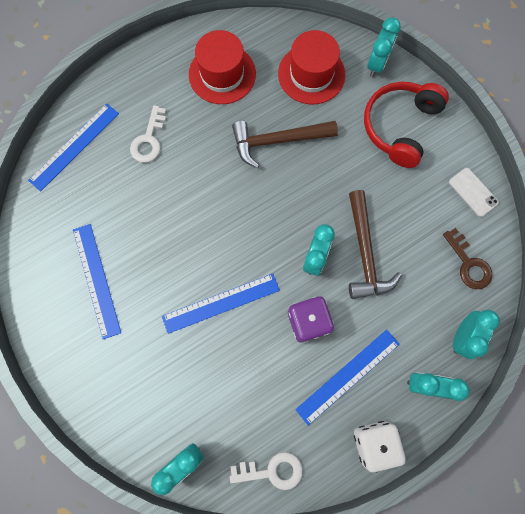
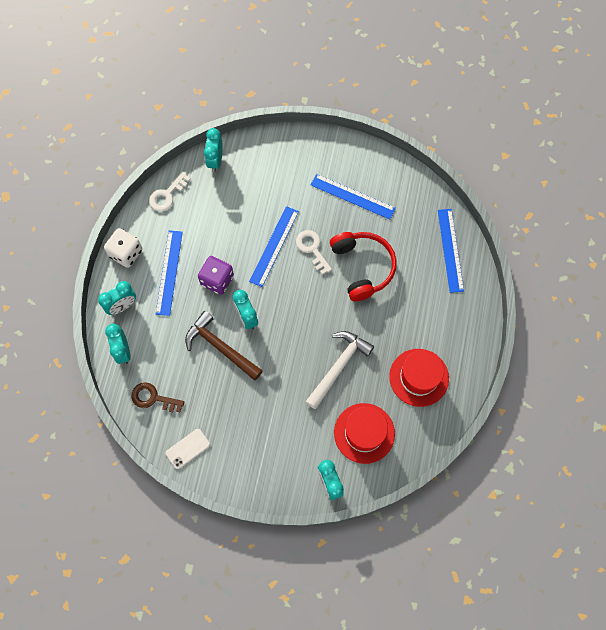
camera: 135 degrees right, 5 degrees down
white key [130,105,166,163] -> white key moved to [296,230,332,275]
brown hammer [232,121,338,168] -> white hammer [305,331,374,409]
red headphones [364,82,449,168] -> red headphones moved to [330,232,397,301]
white phone [449,168,499,217] -> white phone turned 45 degrees counterclockwise [166,429,210,469]

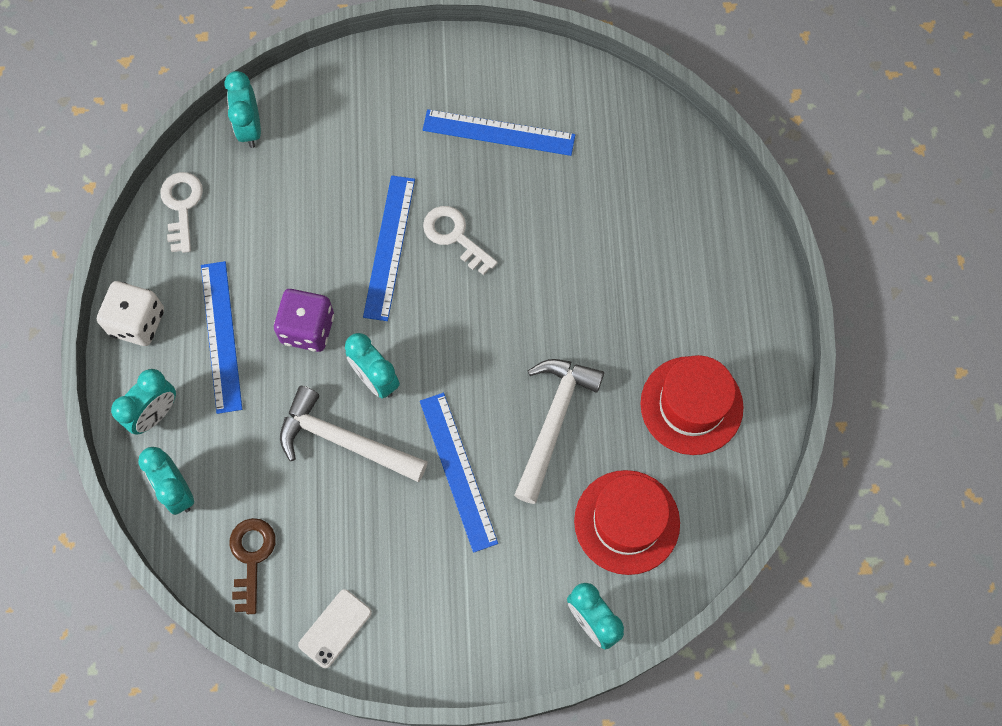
camera: 15 degrees left, 0 degrees up
brown key [131,382,184,412] -> brown key turned 90 degrees clockwise [230,518,276,614]
white key [149,172,191,211] -> white key turned 150 degrees clockwise [160,172,203,253]
brown hammer [185,311,263,381] -> white hammer [280,386,428,482]
red headphones [330,232,397,301] -> none
blue ruler [438,209,464,293] -> blue ruler moved to [420,393,498,553]

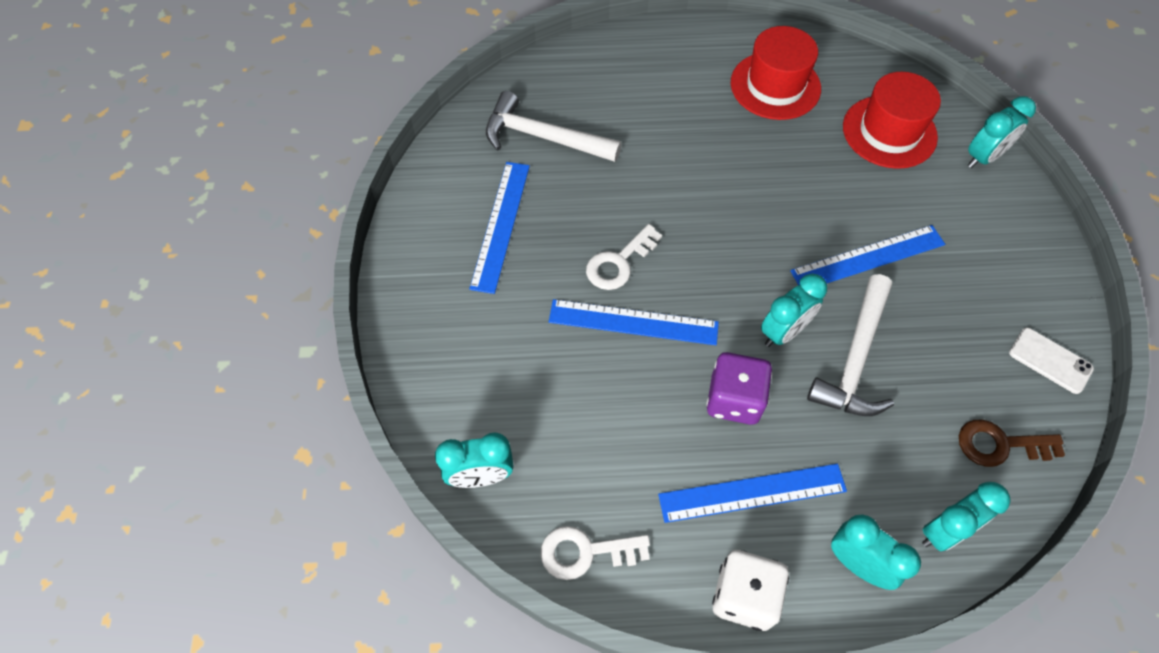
camera: 90 degrees left, 10 degrees down
white hammer [514,359,604,504] -> white hammer moved to [486,91,622,162]

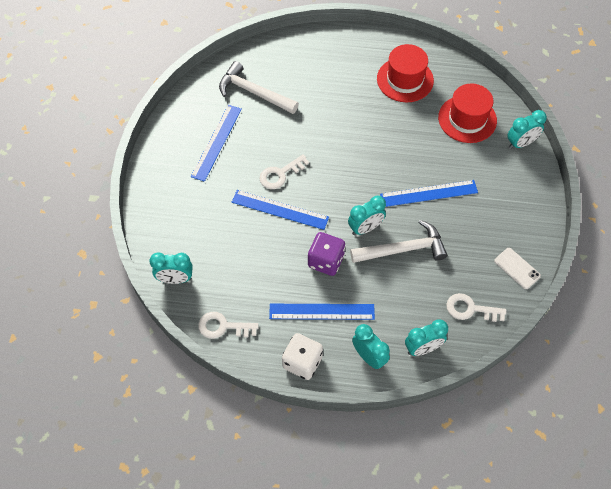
camera: 10 degrees right, 0 degrees up
white hammer [807,274,894,416] -> white hammer turned 135 degrees counterclockwise [350,220,447,263]
brown key [959,420,1065,467] -> white key [446,293,506,322]

